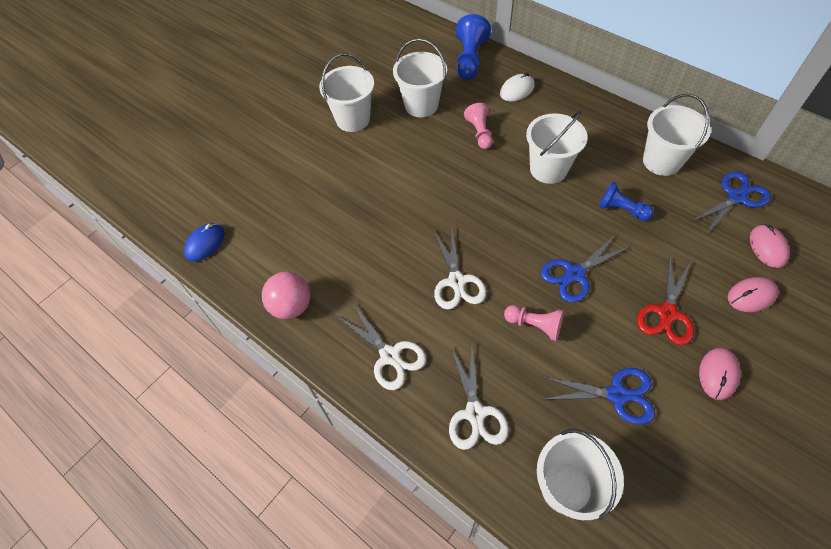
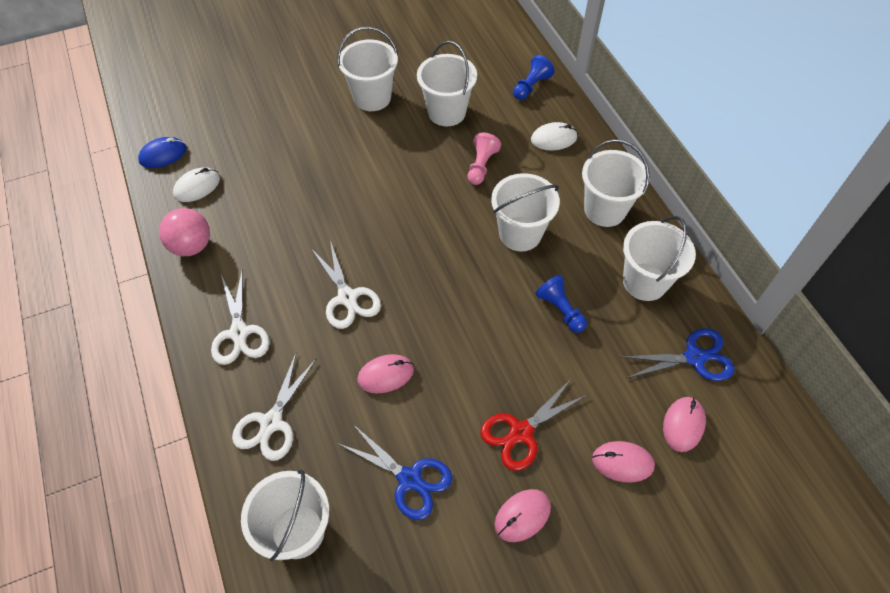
camera: 25 degrees right, 0 degrees up
white scissors [434,228,486,310] -> white scissors turned 45 degrees counterclockwise [311,241,381,329]
blue pawn [456,14,491,80] -> blue pawn [513,55,555,100], size x0.65
pink pawn [504,305,564,341] -> pink mouse [357,354,414,394]
blue scissors [541,234,631,303] -> none
none -> white mouse [173,168,220,202]
none -> white bucket [582,139,650,227]

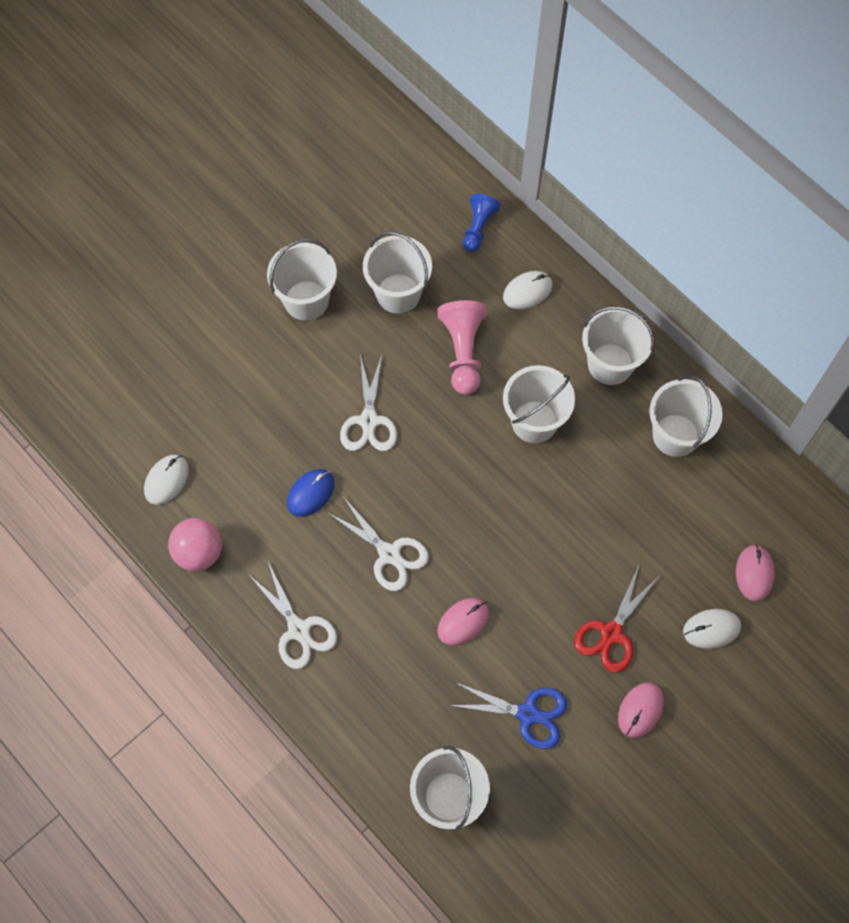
camera: 20 degrees left, 10 degrees up
blue mouse [138,137,186,168] -> blue mouse moved to [287,469,335,517]
white scissors [232,353,317,461] -> white scissors moved to [340,354,397,451]
pink pawn [468,133,501,185] -> pink pawn [438,300,487,395], size x1.54
blue pawn [535,275,587,333] -> none
pink mouse [592,441,655,483] -> white mouse [683,609,741,649]
blue scissors [621,328,734,381] -> none

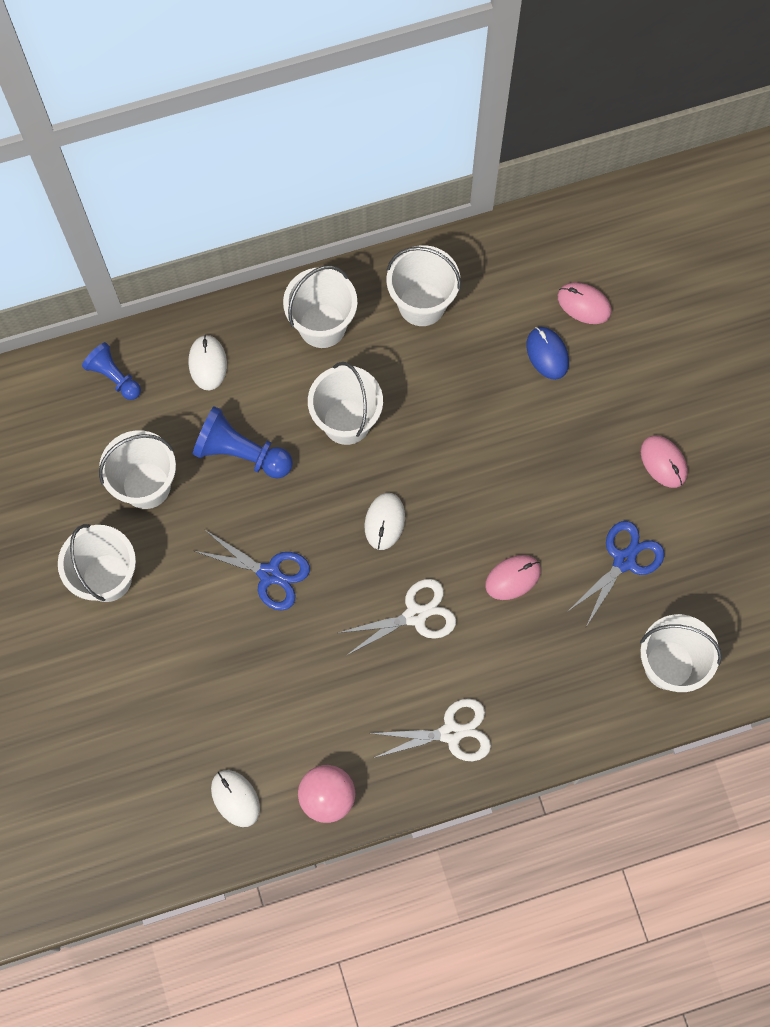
camera: 65 degrees left, 5 degrees up
blue mouse [287,469,335,517] -> blue mouse moved to [526,327,569,380]
white scissors [340,354,397,451] -> blue scissors [195,530,310,610]
pink mouse [437,598,489,646] -> pink mouse turned 75 degrees clockwise [485,555,541,600]
pink pawn [438,300,487,395] -> blue pawn [192,406,293,479]
red scissors [574,566,658,673] -> none
white mouse [683,609,741,649] -> white mouse moved to [365,493,405,550]

